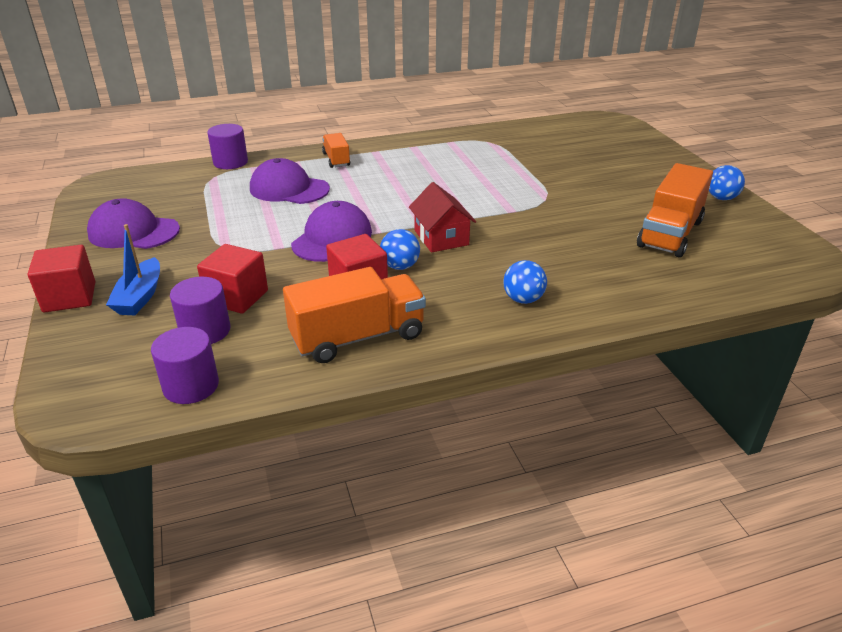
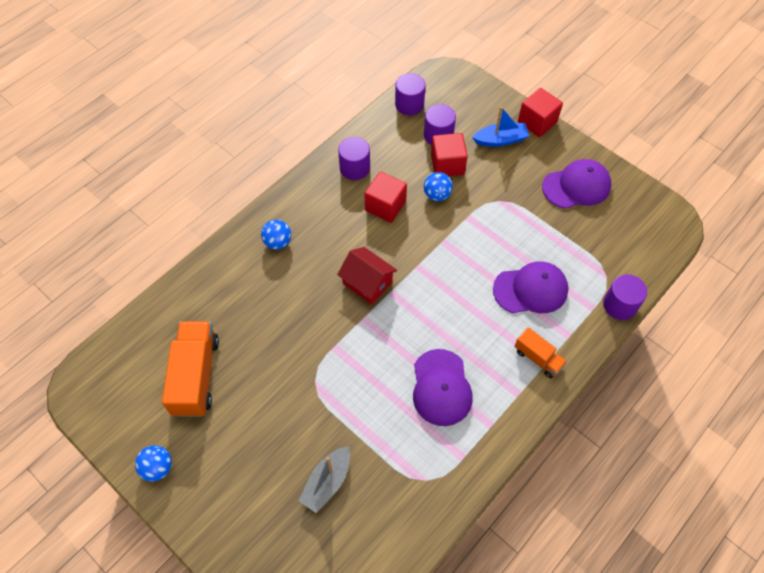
camera: 150 degrees right, 25 degrees up
blue boat [106,224,160,315] -> blue boat turned 105 degrees clockwise [472,107,529,147]
orange truck [283,267,426,363] -> purple cylinder [338,137,370,180]
purple cap [291,201,372,262] -> purple cap moved to [413,349,473,426]
blue ball [380,229,420,270] -> blue ball moved to [424,172,453,201]
none -> grey boat [299,446,350,513]

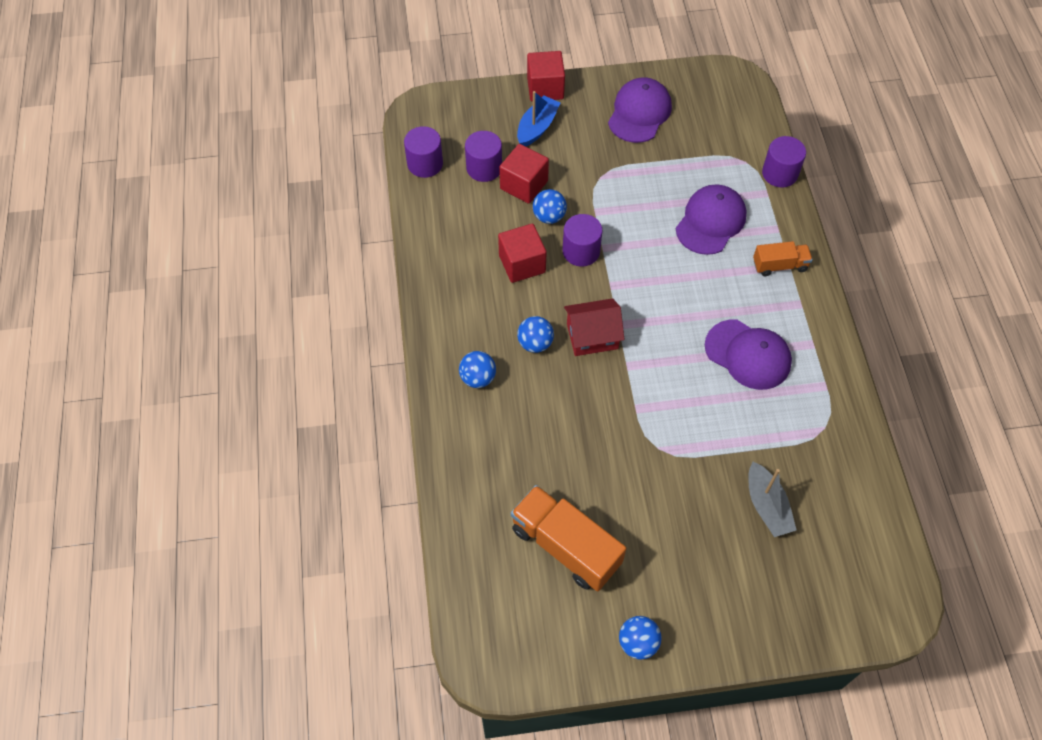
camera: 50 degrees left, 0 degrees up
purple cylinder [338,137,370,180] -> purple cylinder moved to [562,214,603,267]
none -> blue ball [517,316,554,353]

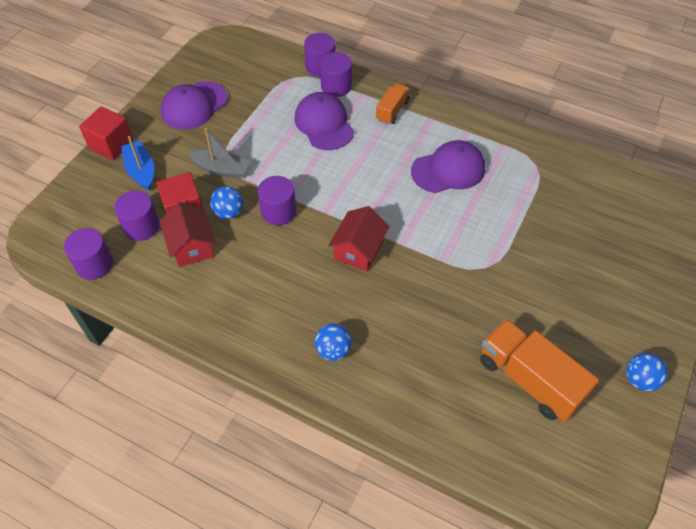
camera: 55 degrees left, 5 degrees down
red cube [498,223,547,283] -> none
orange truck [511,485,626,592] -> orange truck turned 60 degrees clockwise [480,319,599,422]
blue ball [517,316,554,353] -> none
purple cap [608,77,672,143] -> purple cap turned 105 degrees counterclockwise [161,81,228,130]
grey boat [748,462,797,537] -> grey boat moved to [188,128,250,179]
none -> red house [160,202,216,267]
none -> purple cylinder [320,52,352,97]

